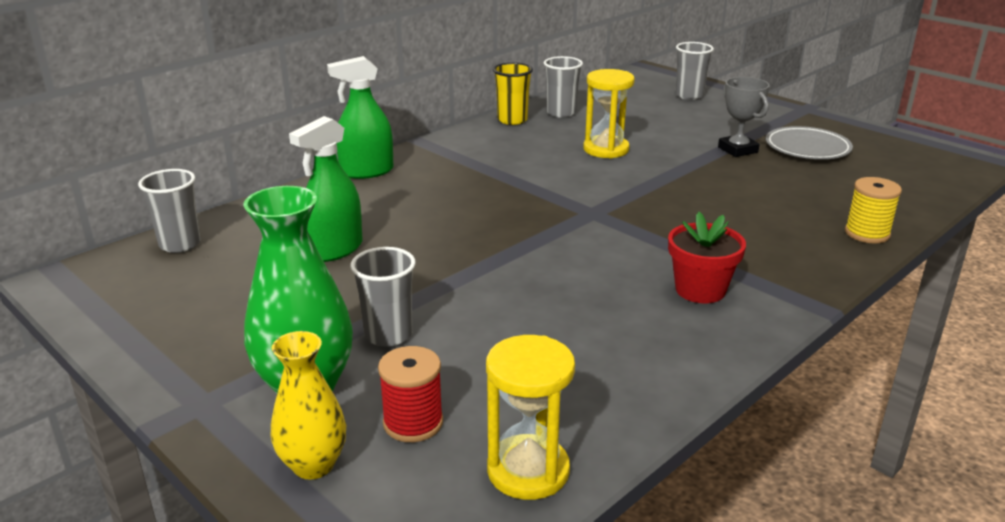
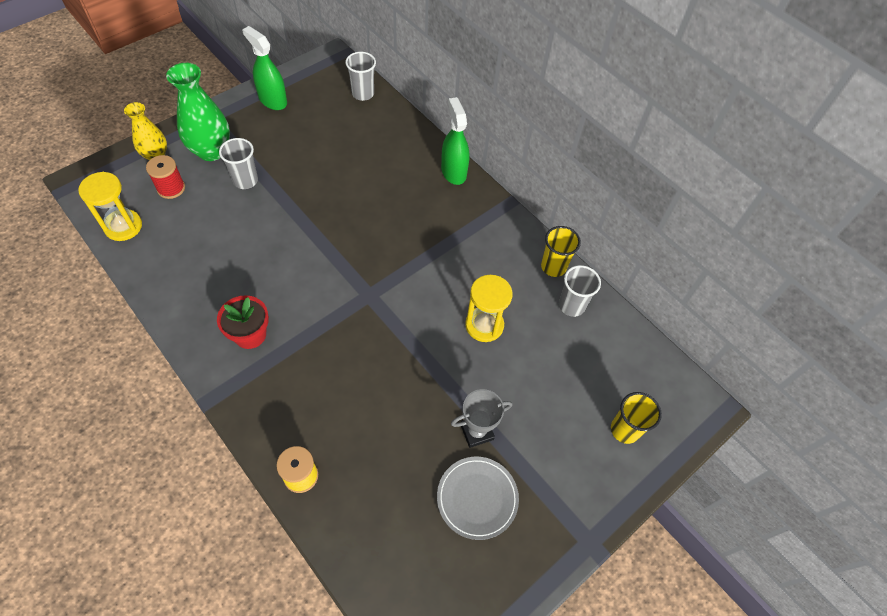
camera: 90 degrees right, 30 degrees up
green spray bottle [289,116,363,262] -> green spray bottle moved to [242,26,287,110]
grey cup [676,42,714,100] -> yellow cup [611,392,662,444]

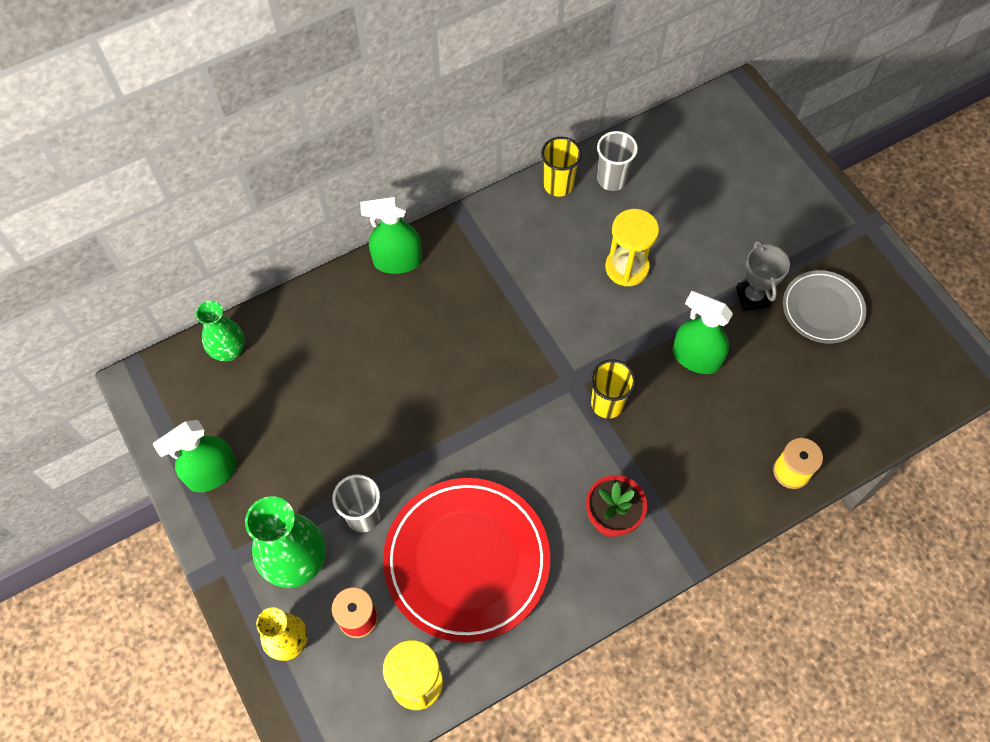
camera: 75 degrees left, 5 degrees up
grey cup [346,52,376,101] -> green vase [196,301,245,361]
yellow cup [611,392,662,444] -> yellow cup moved to [591,359,636,418]
none -> red plate [383,478,550,643]
none -> green spray bottle [672,291,733,374]

